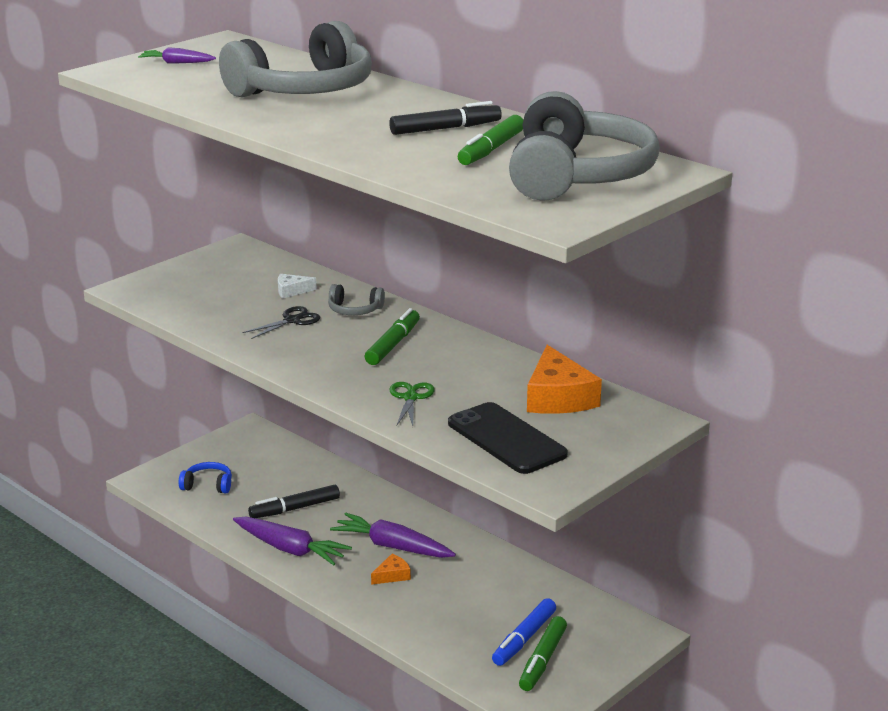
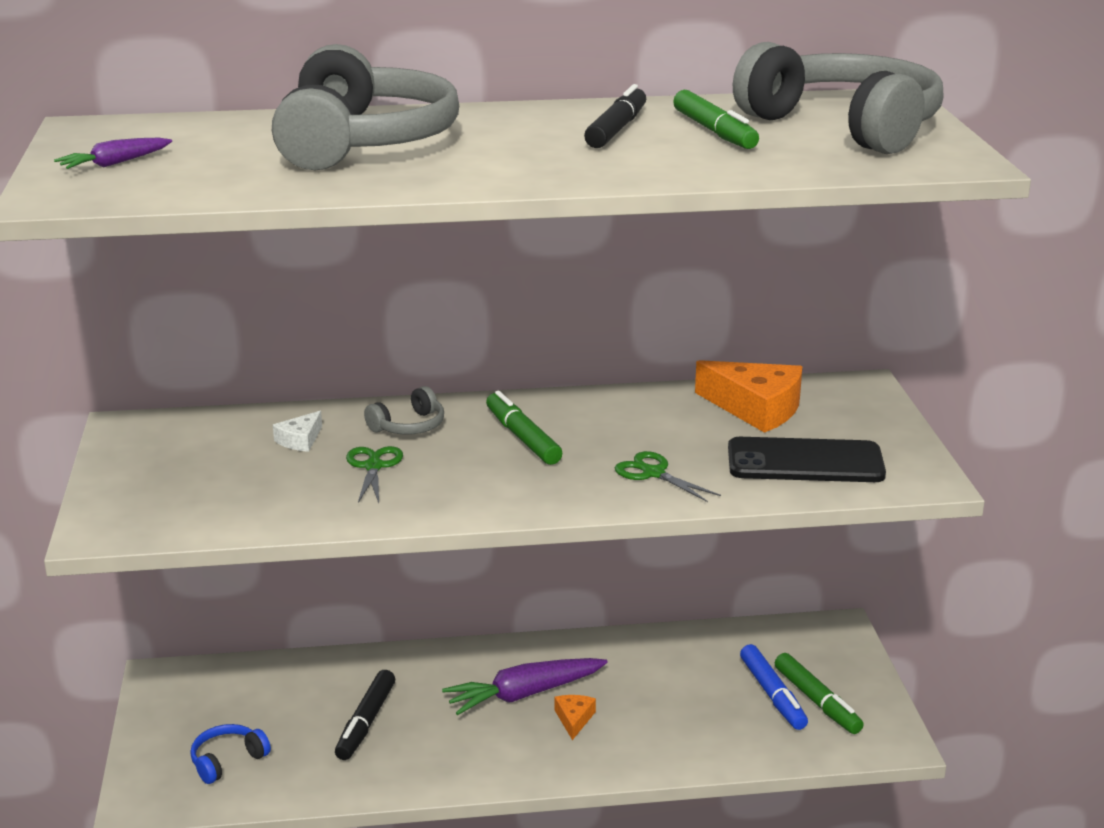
camera: 50 degrees left, 0 degrees up
purple carrot [233,517,352,565] -> none
black scissors [242,306,320,339] -> green scissors [346,446,403,503]

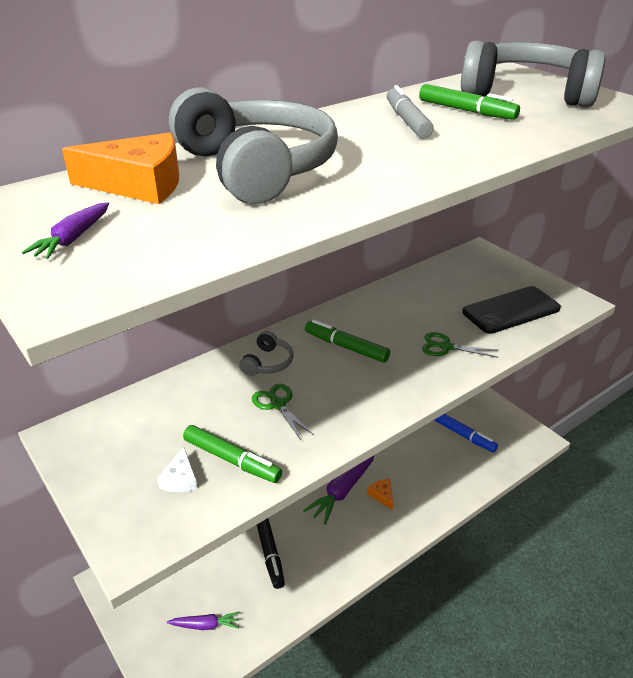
camera: 30 degrees left, 10 degrees up
blue headphones [190,724,271,784] -> purple carrot [167,612,240,630]
white cheese [273,411,322,452] -> white cheese moved to [157,447,197,492]
black marker [584,84,646,148] -> grey marker [387,85,434,139]
orange cheese [695,360,802,433] -> orange cheese moved to [62,133,179,204]
green marker [775,653,864,734] -> green marker moved to [183,425,282,483]

